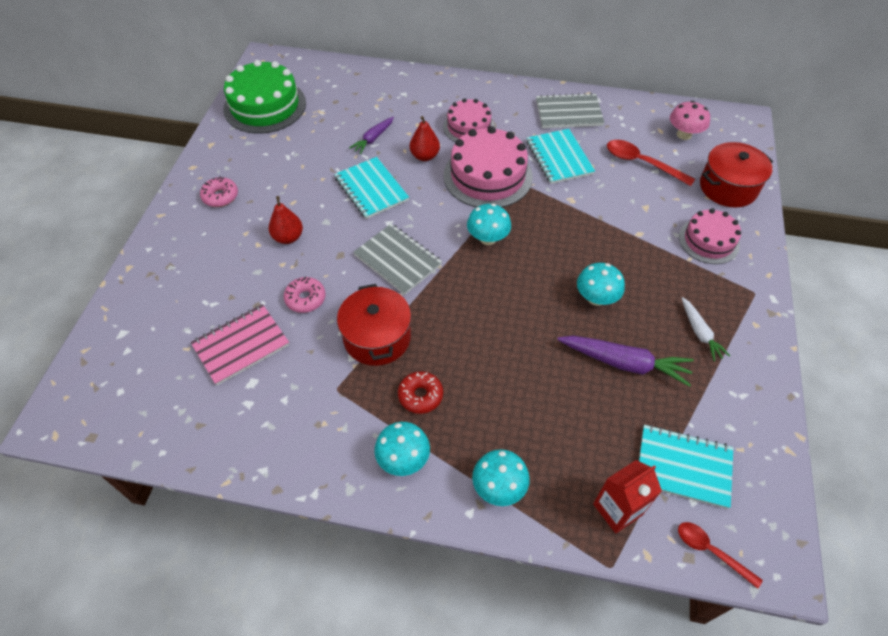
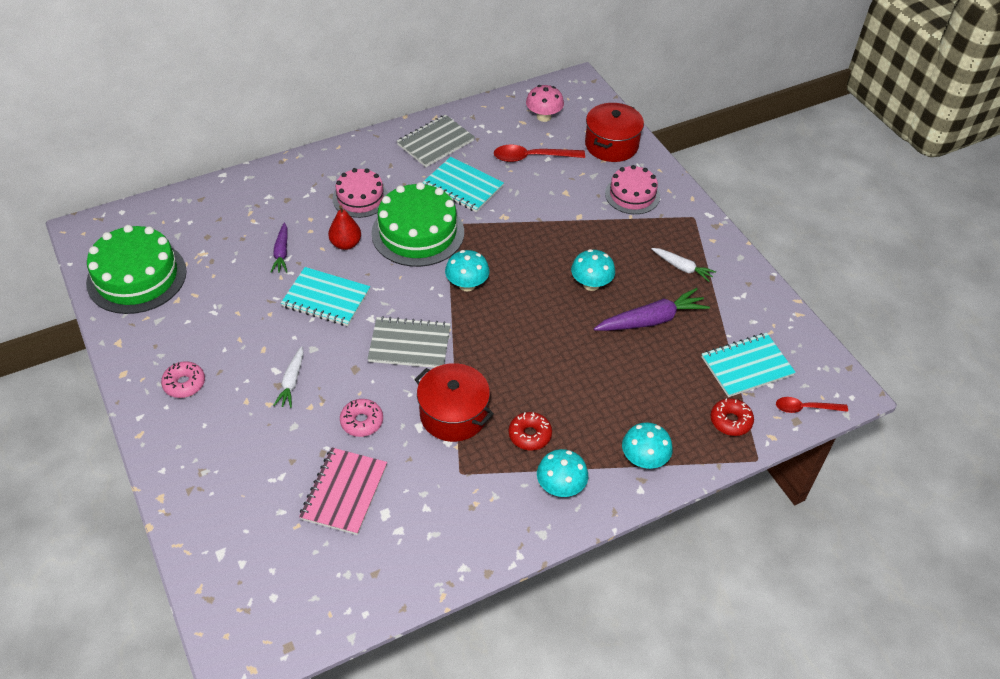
camera: 40 degrees left, 5 degrees down
red pear [269,196,303,244] -> white carrot [273,346,304,408]
pink cake [443,126,533,207] -> green cake [371,182,464,267]
red carton [593,460,662,533] -> red donut [711,398,754,436]

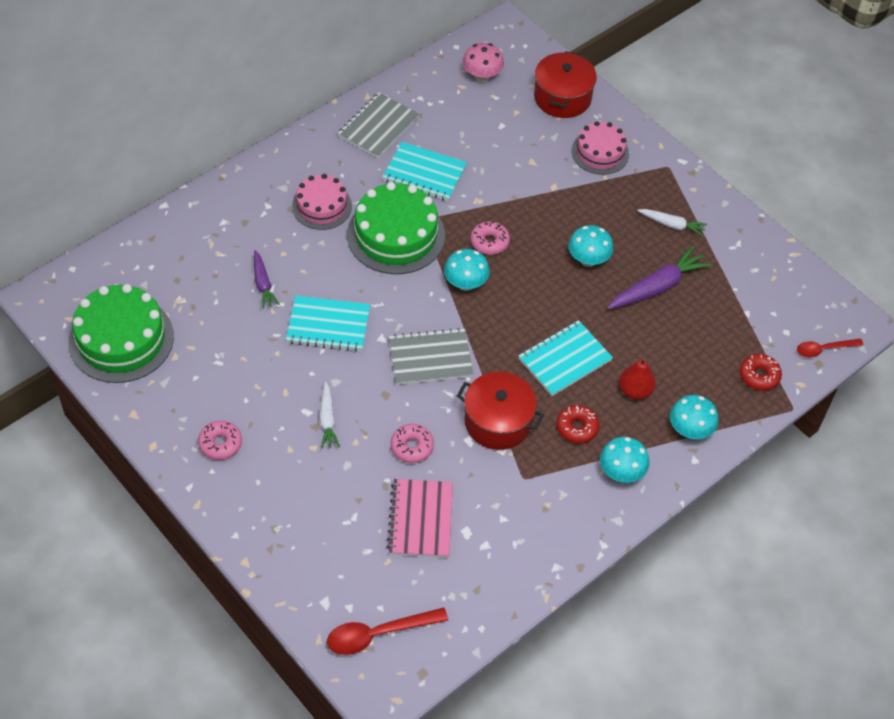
camera: 15 degrees left, 5 degrees up
red pear [328,205,361,250] -> red pear moved to [619,358,656,400]
red spoon [494,145,585,162] -> red spoon moved to [327,607,448,655]
turquoise notebook [702,333,796,397] -> turquoise notebook moved to [518,320,613,396]
none -> pink donut [470,221,510,255]

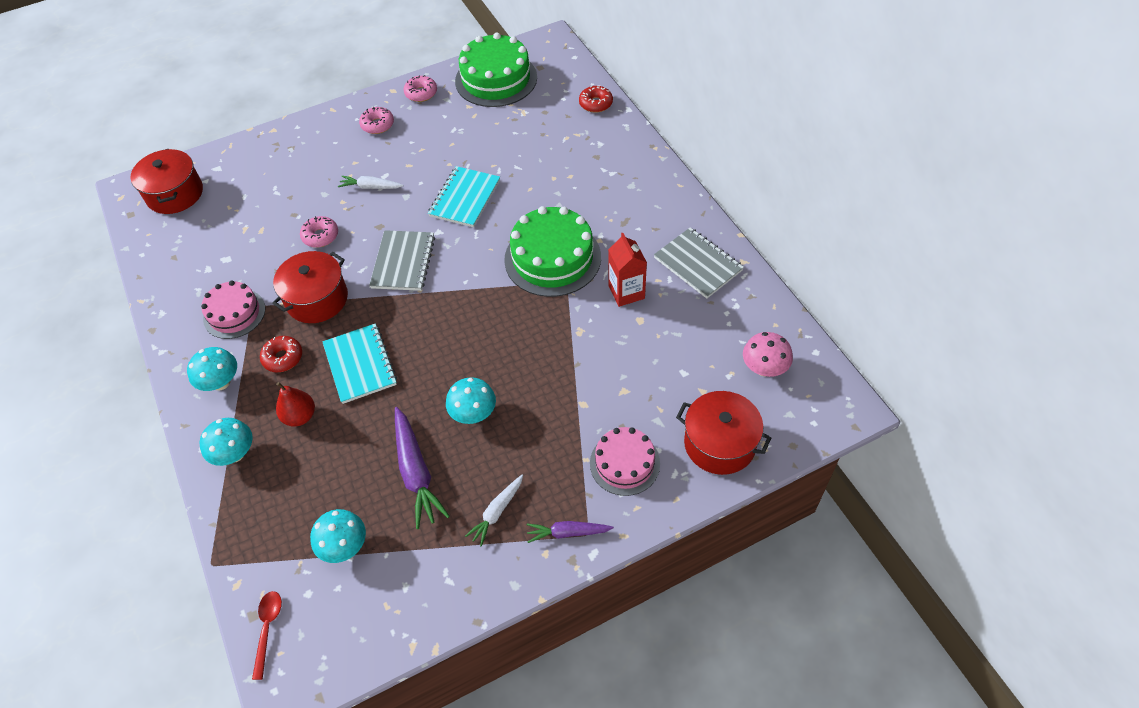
camera: 110 degrees right, 0 degrees up
purple carrot [254,250,280,309] -> purple carrot moved to [527,521,614,543]
pink cake [292,174,352,230] -> pink cake moved to [201,281,265,339]
red spoon [327,607,448,655] -> red pot [130,149,203,214]
turquoise notebook [382,142,467,201] -> red carton [608,233,647,307]
pink notebook [387,479,453,558] -> none
turquoise mushroom [444,249,490,291] -> turquoise mushroom moved to [310,509,366,563]
pink donut [470,221,510,255] -> pink donut moved to [404,75,437,102]
red donut [740,354,782,391] -> red donut moved to [579,85,613,113]

